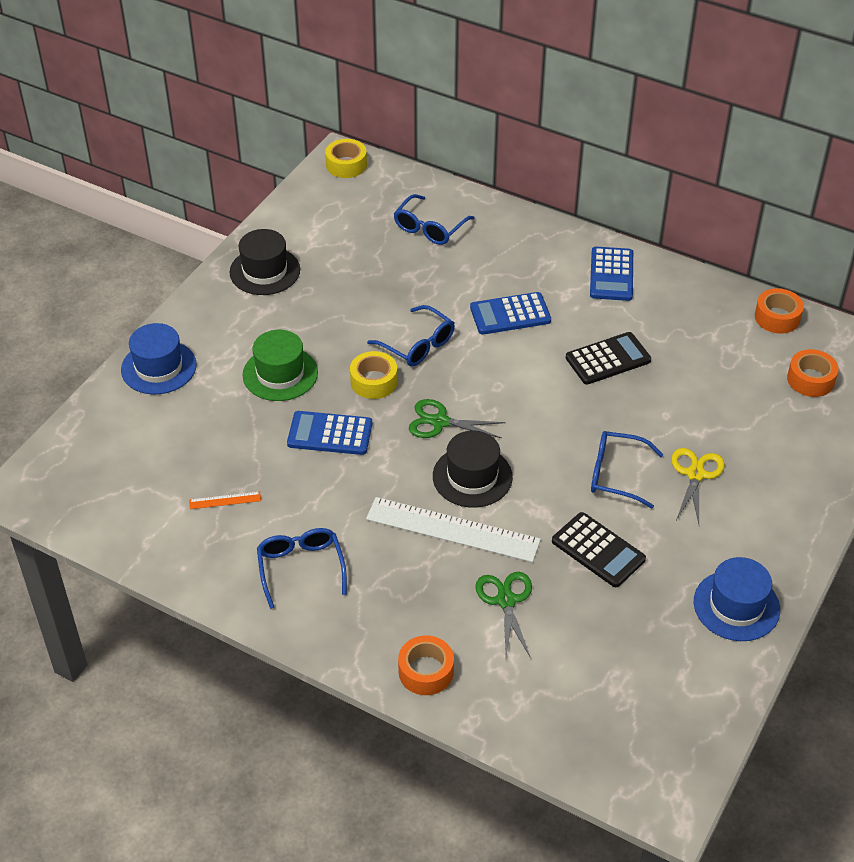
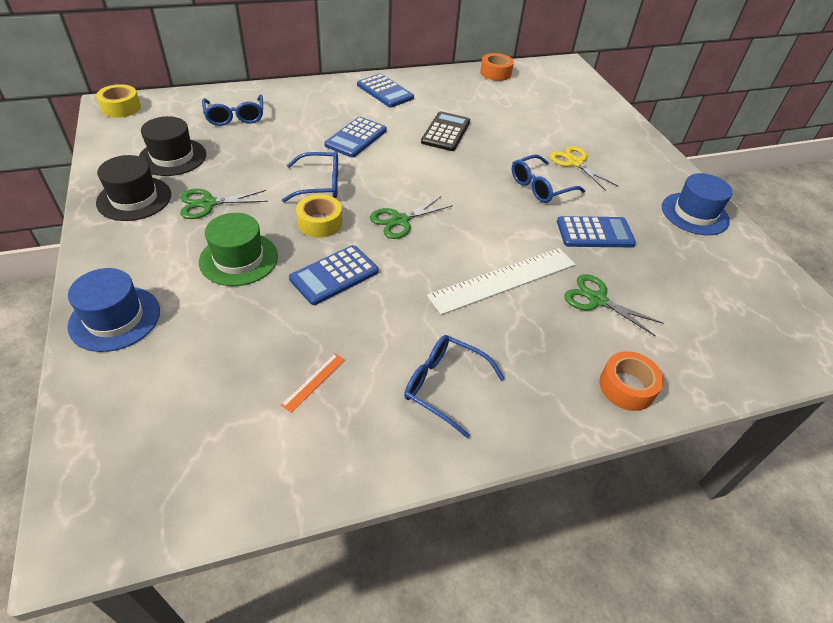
camera: 50 degrees left, 0 degrees up
black hat [433,431,513,508] -> black hat moved to [139,116,206,176]
black calculator [552,512,646,587] -> blue calculator [557,216,636,247]
orange tape [787,349,839,397] -> none
none -> green scissors [180,189,268,219]

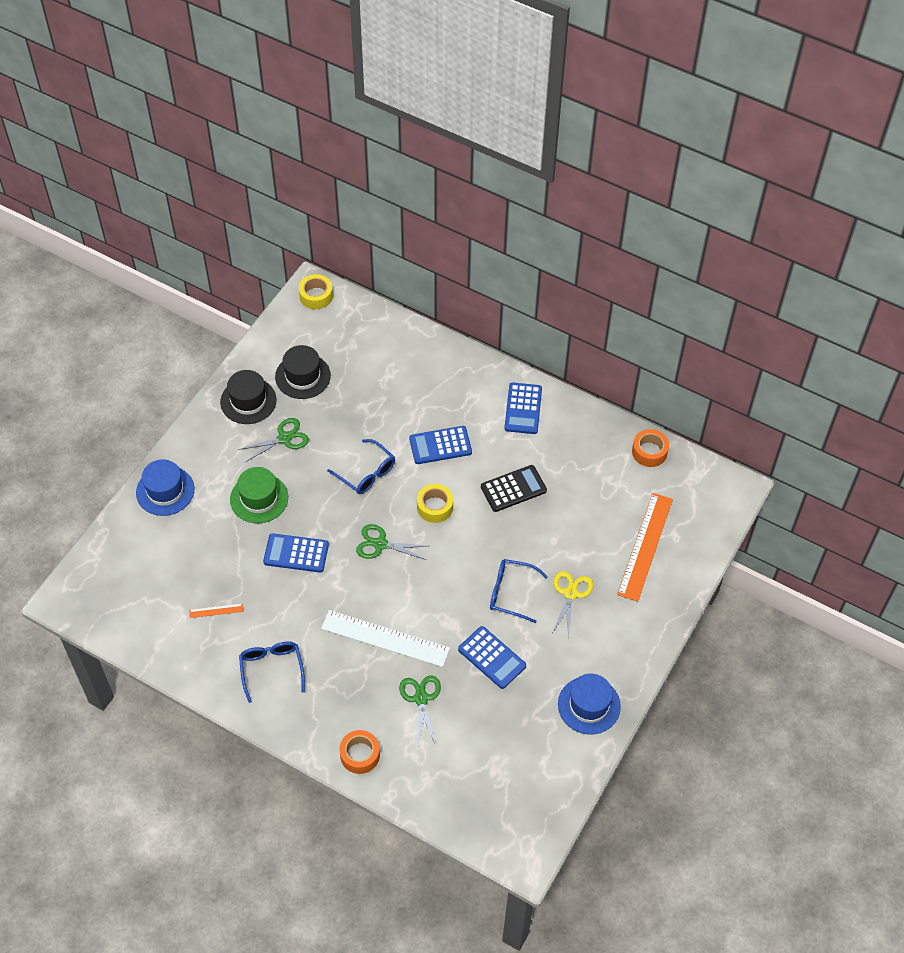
camera: 50 degrees right, 10 degrees up
green scissors [180,189,268,219] -> green scissors turned 120 degrees clockwise [238,418,309,462]
blue glasses [202,95,263,126] -> none
yellow tape [296,194,342,238] -> yellow tape moved to [417,484,453,523]
none -> orange ruler [617,493,673,602]

